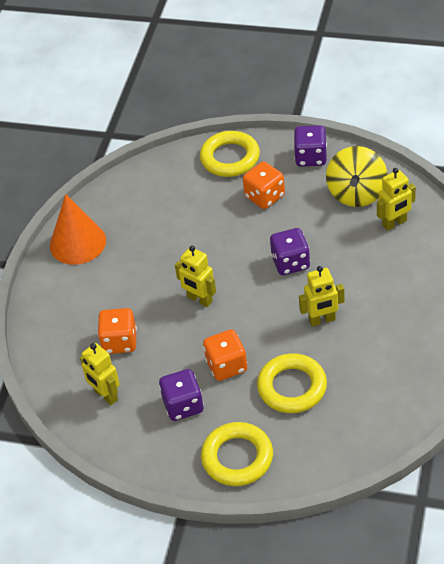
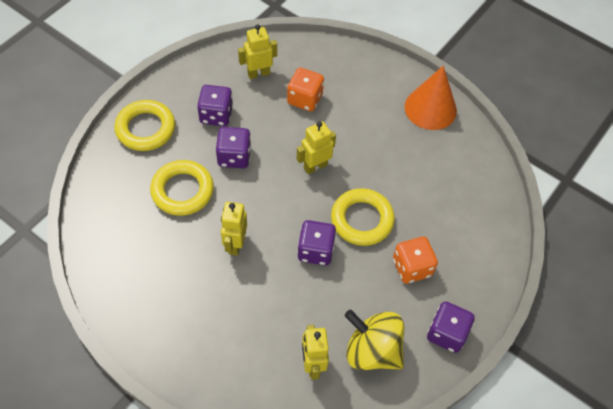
camera: 105 degrees right, 10 degrees up
yellow ring [200,131,260,177] -> yellow ring moved to [331,188,395,246]
orange dice [203,329,247,381] -> purple dice [216,127,251,168]

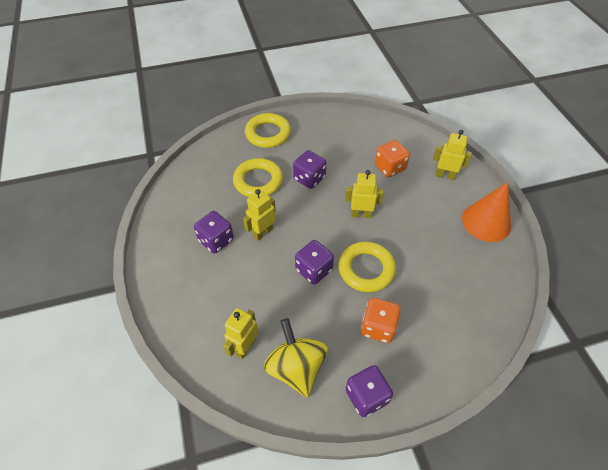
camera: 40 degrees right, 5 degrees down
purple dice [197,85,233,126] -> purple dice moved to [194,211,234,254]
yellow robot [238,24,277,79] -> yellow robot moved to [433,130,472,180]

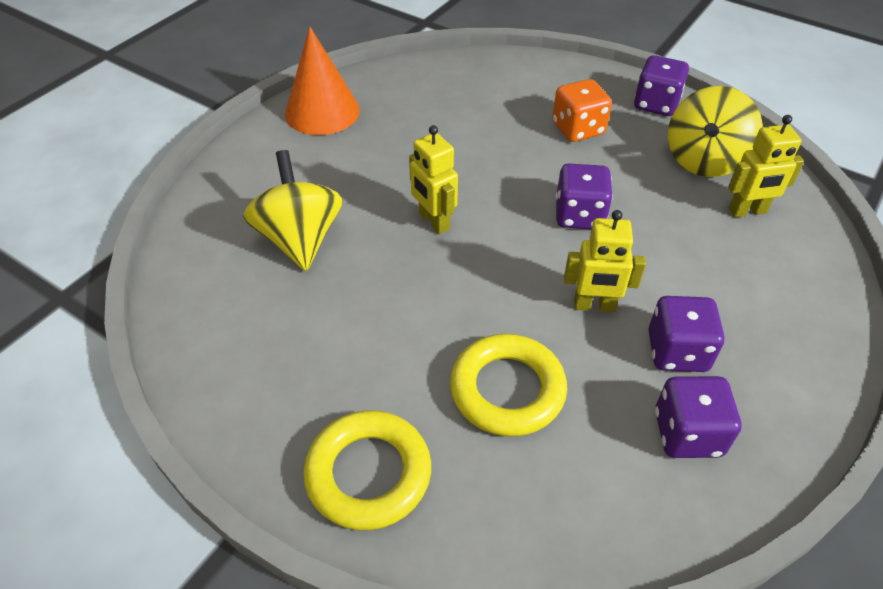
camera: 130 degrees left, 5 degrees down
purple dice [293,150,327,189] -> purple dice moved to [655,376,741,458]
yellow ring [338,242,396,292] -> none
orange dice [375,140,410,177] -> yellow spinning top [243,150,343,271]
yellow robot [433,130,472,180] -> none

